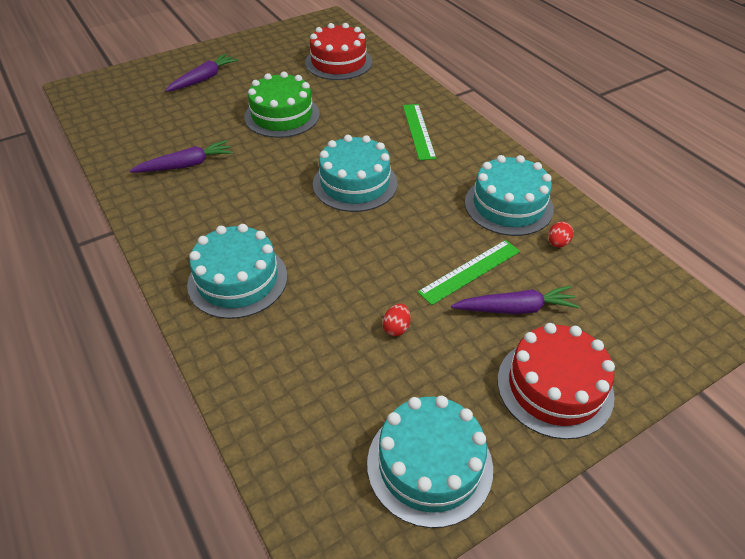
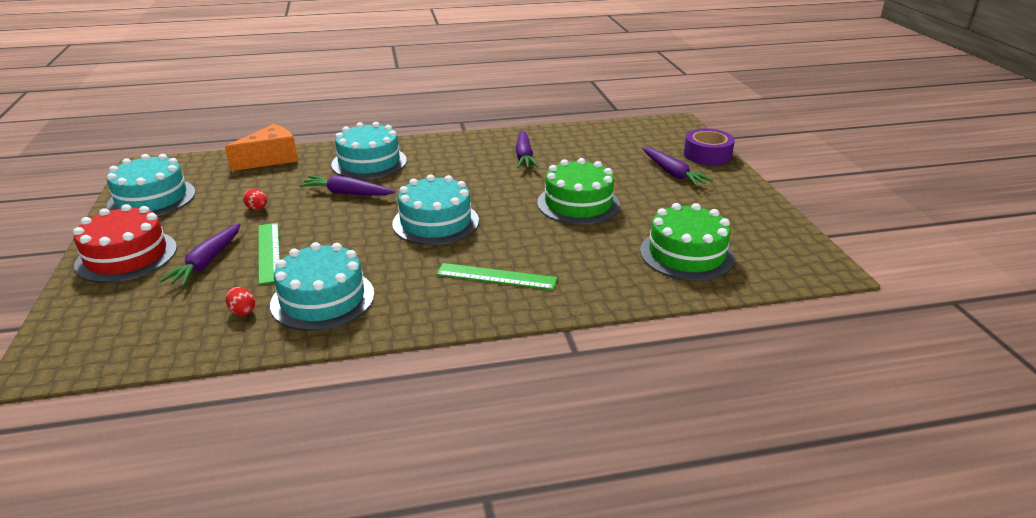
camera: 110 degrees right, 15 degrees down
red cake [305,23,372,80] -> green cake [640,203,735,281]
none -> orange cheese [225,124,298,171]
none -> purple carrot [299,175,396,196]
none -> purple tape [684,128,735,165]

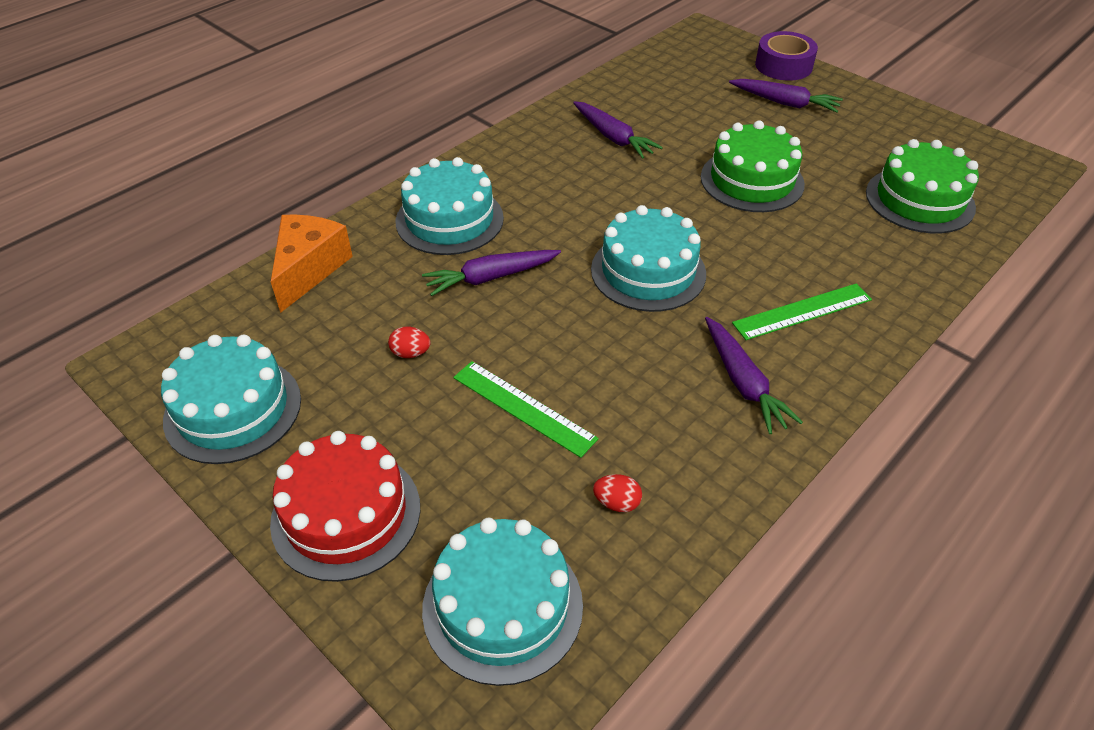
camera: 35 degrees left, 15 degrees up
purple carrot [159,223,241,286] -> purple carrot moved to [705,317,803,434]
turquoise cake [270,242,374,331] -> turquoise cake moved to [422,518,583,686]

